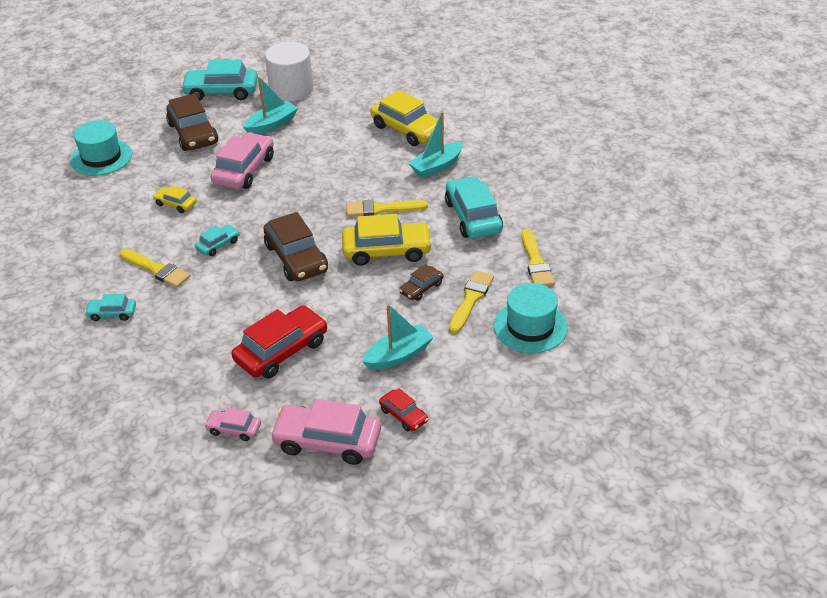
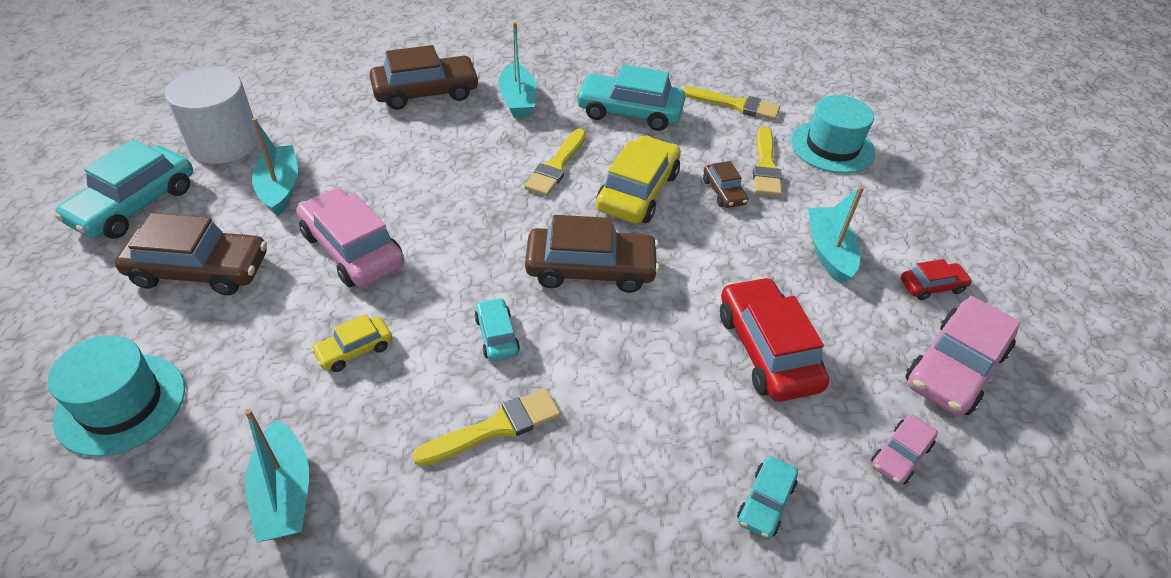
camera: 65 degrees left, 5 degrees up
turquoise car [85,294,136,321] -> turquoise car moved to [737,456,798,539]
yellow car [370,90,444,146] -> brown car [369,45,480,110]
yellow brush [449,270,494,333] -> yellow brush turned 135 degrees counterclockwise [753,126,782,197]
none -> turquoise boat [245,409,309,542]

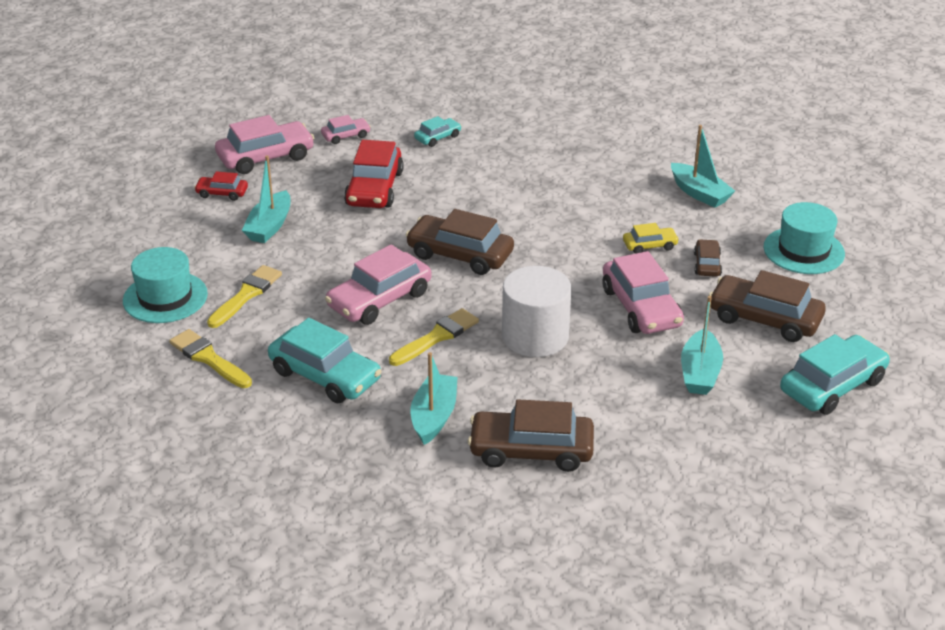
camera: 155 degrees left, 10 degrees down
white cylinder [165,68,259,164] -> white cylinder moved to [502,266,572,357]
turquoise boat [245,409,309,542] -> turquoise boat turned 135 degrees clockwise [671,125,735,208]
yellow brush [412,389,561,466] -> none
turquoise car [475,297,520,361] -> none
yellow car [596,135,681,224] -> pink car [325,244,432,325]
brown car [703,161,748,208] -> brown car moved to [694,239,722,277]

